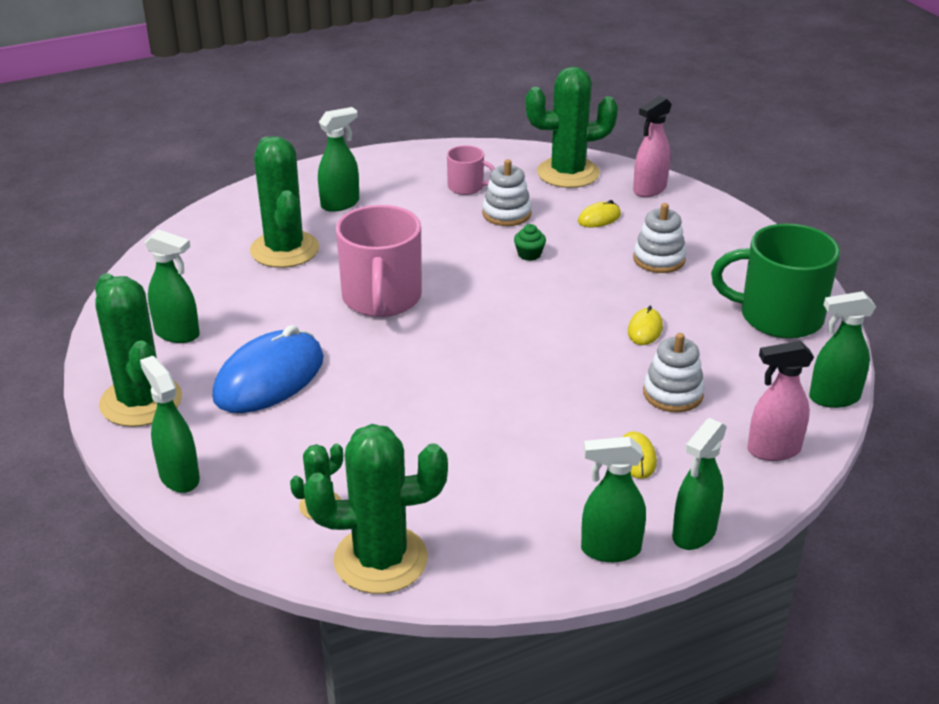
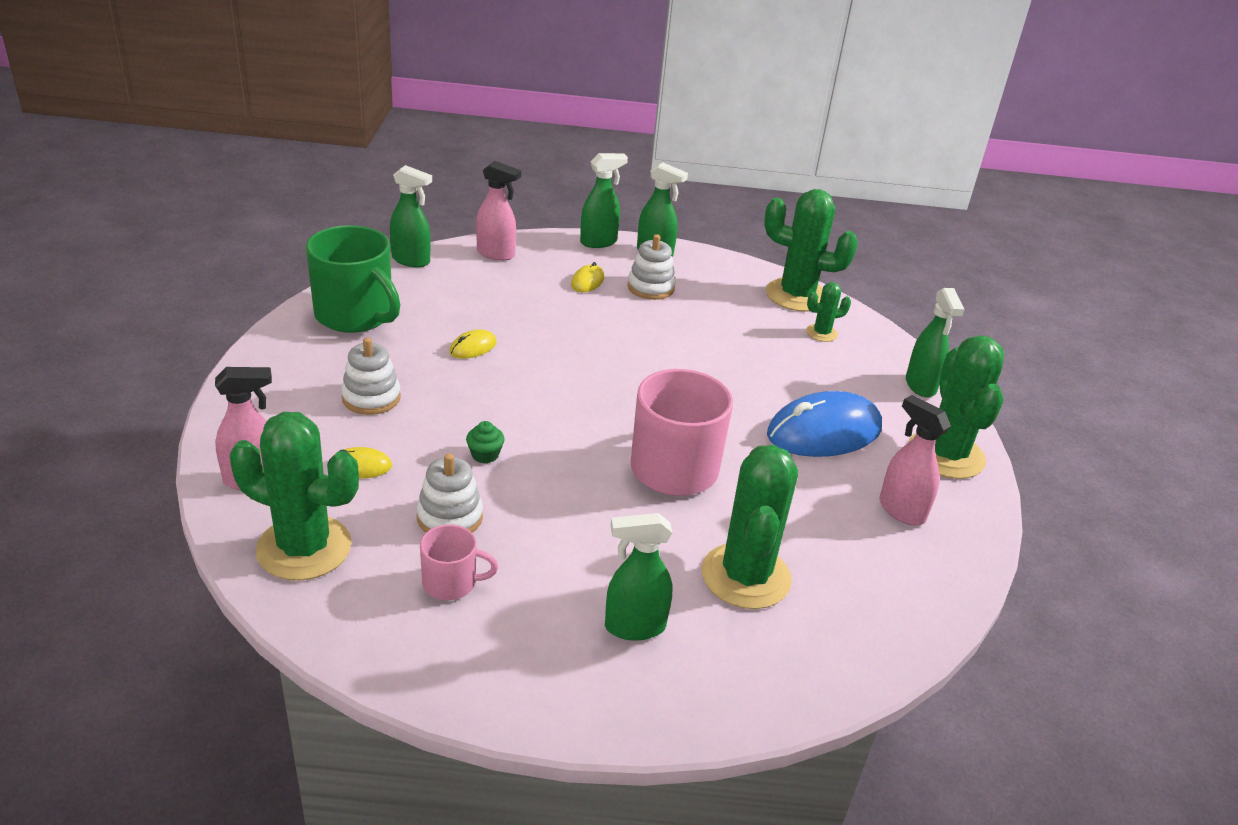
camera: 155 degrees left, 0 degrees up
green spray bottle [144,229,200,343] -> pink spray bottle [879,395,951,526]
pink mug [447,145,495,195] -> pink mug turned 135 degrees clockwise [420,524,498,600]
white stacking toy [643,333,705,412] -> white stacking toy moved to [627,234,676,300]

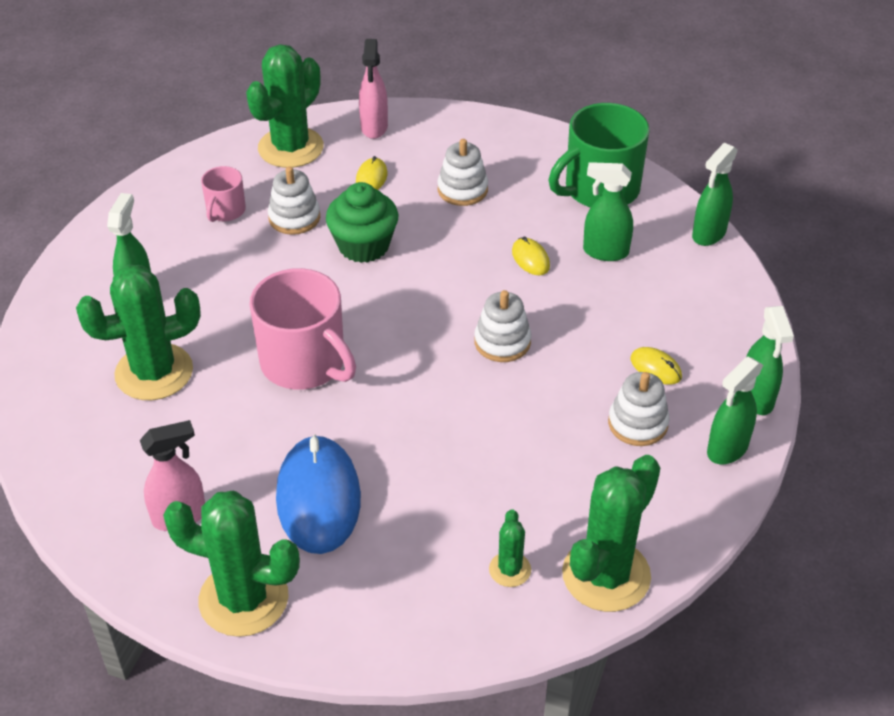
camera: 110 degrees right, 10 degrees up
green cupcake [466,421,505,463] -> green cupcake [326,182,399,263], size x2.17
pink spray bottle [476,161,521,261] -> none
green cactus [702,445,798,609] -> green cactus turned 45 degrees counterclockwise [76,265,201,400]
green spray bottle [906,288,965,397] -> green spray bottle moved to [583,162,633,261]
none -> white stacking toy [474,290,531,362]

